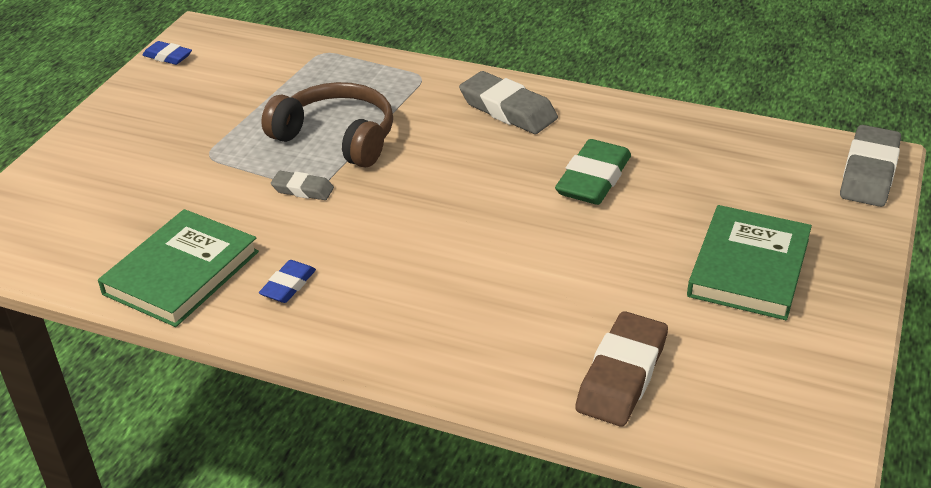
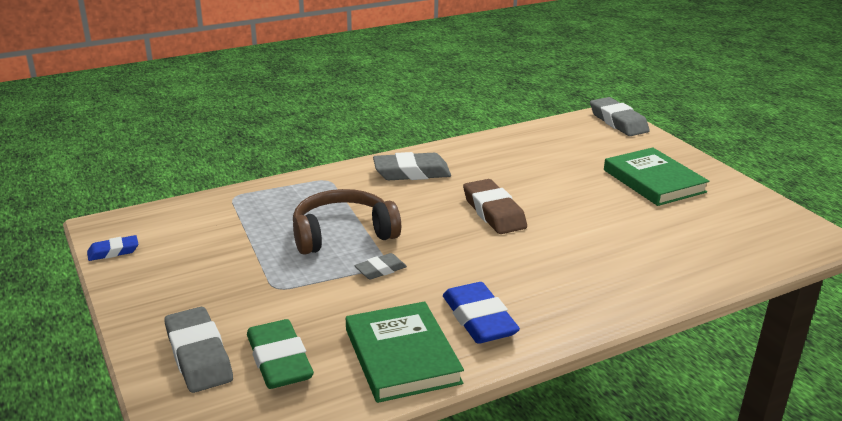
camera: 50 degrees left, 10 degrees down
blue eraser [259,260,316,303] -> blue eraser [443,282,520,344], size x1.82
green eraser [555,139,631,205] -> green eraser moved to [247,319,314,389]
brown eraser [575,311,668,427] -> brown eraser moved to [463,179,527,234]
none -> grey eraser [165,307,233,393]

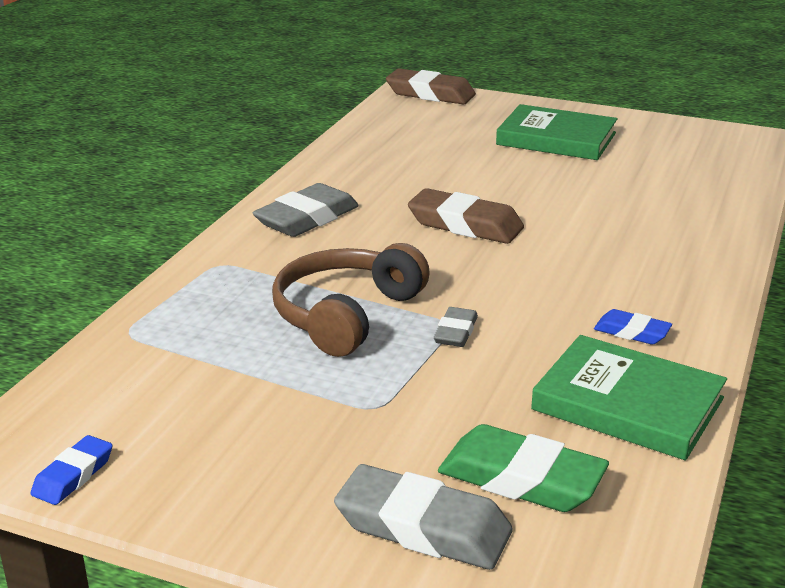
camera: 40 degrees left, 0 degrees up
blue eraser [443,282,520,344] -> blue eraser [594,309,672,345], size x0.55
grey eraser [590,97,650,136] -> brown eraser [386,68,476,104]

